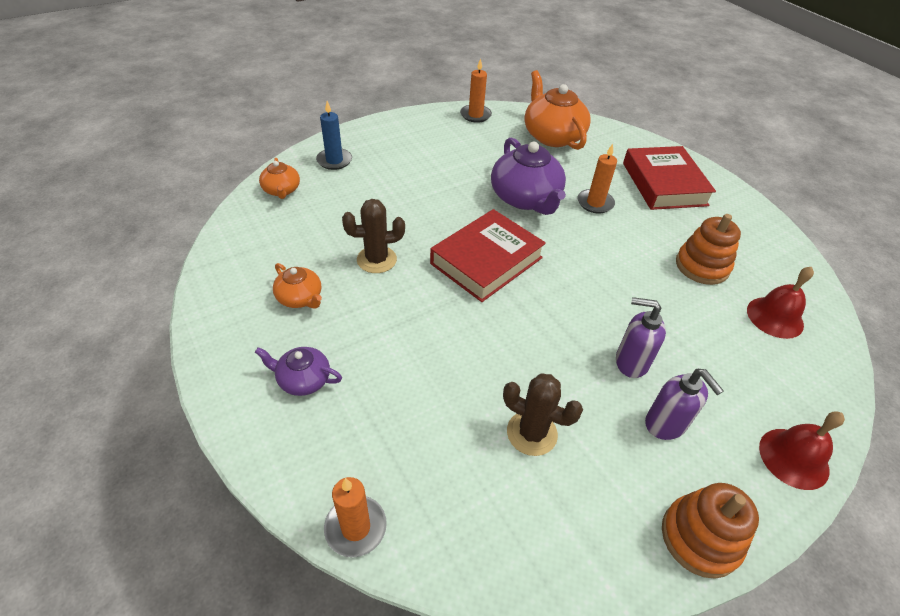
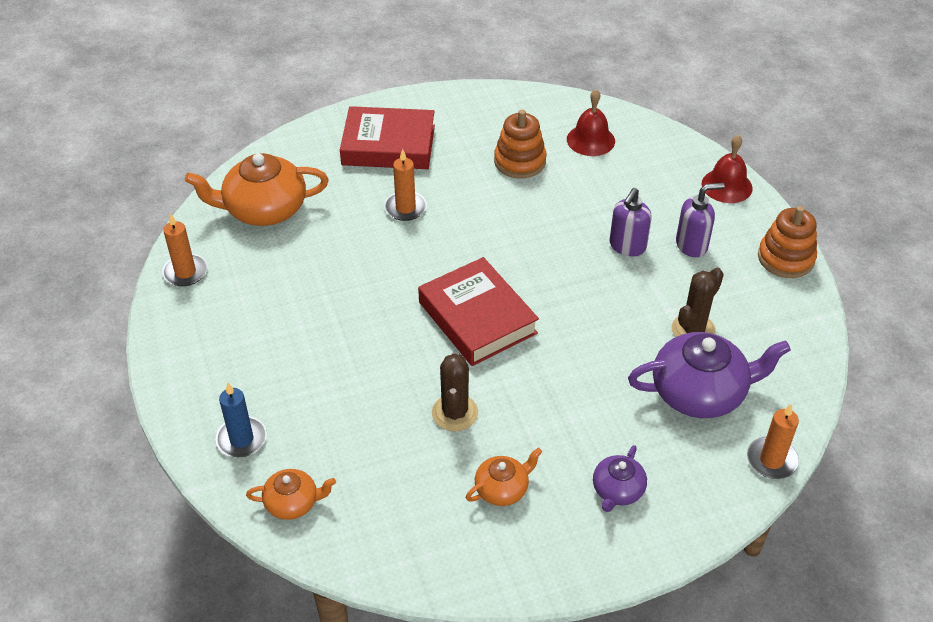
camera: 75 degrees left, 0 degrees up
purple teapot [491,138,566,215] -> purple teapot moved to [628,332,791,418]

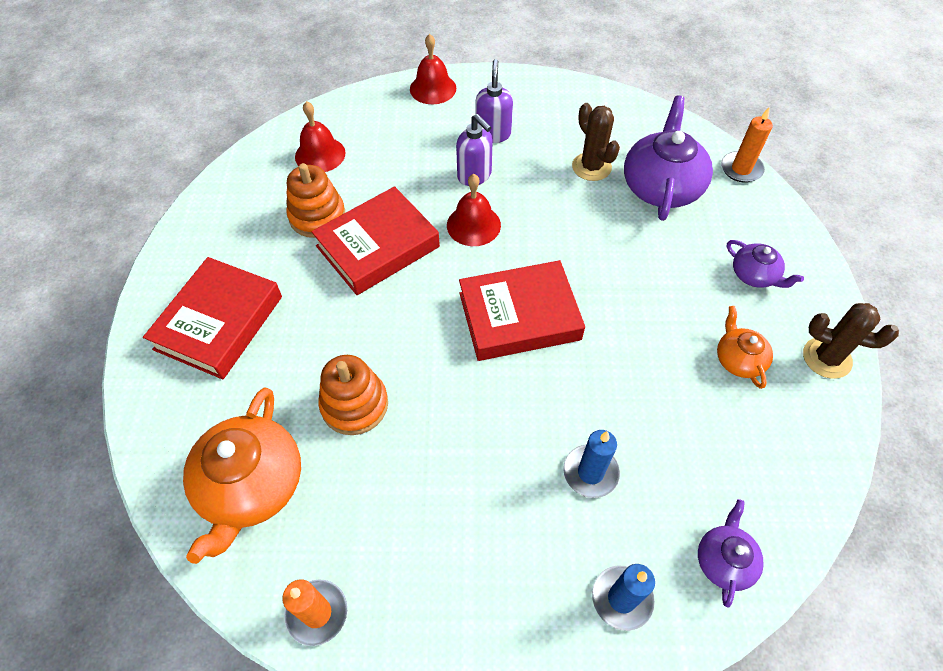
camera: 70 degrees left, 10 degrees up
orange teapot [246,469,336,520] -> purple teapot [698,499,764,608]
orange candle [384,149,427,221] -> none
brown cactus [432,352,478,431] -> brown cactus moved to [803,303,899,379]
orange stacking toy [758,206,817,278] -> orange stacking toy moved to [318,355,388,435]
none -> red book [311,186,440,295]
none -> red bell [447,174,501,246]
none -> blue candle [563,430,620,498]

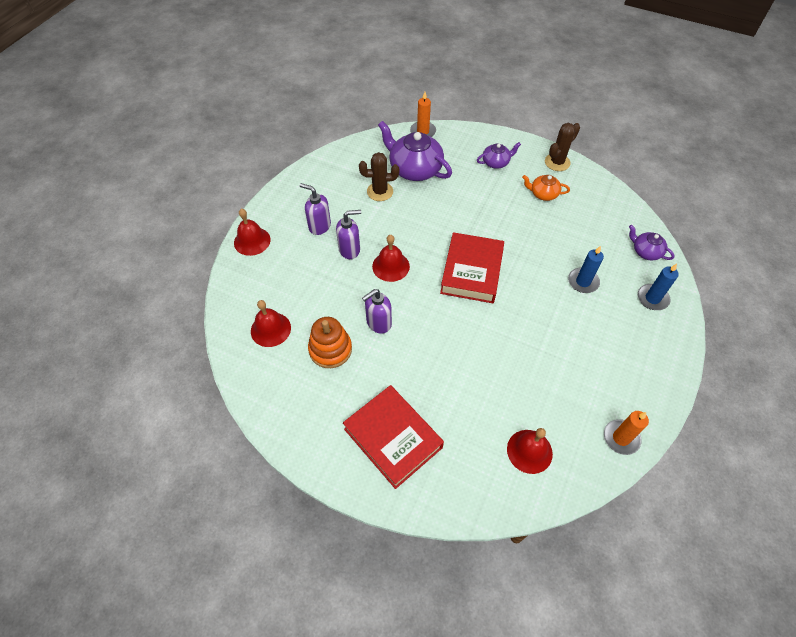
camera: 65 degrees left, 0 degrees up
orange teapot [183,387,301,564] -> red bell [507,428,553,474]
red book [311,186,440,295] -> purple soap dispenser [362,289,392,334]
orange stacking toy [318,355,388,435] -> none

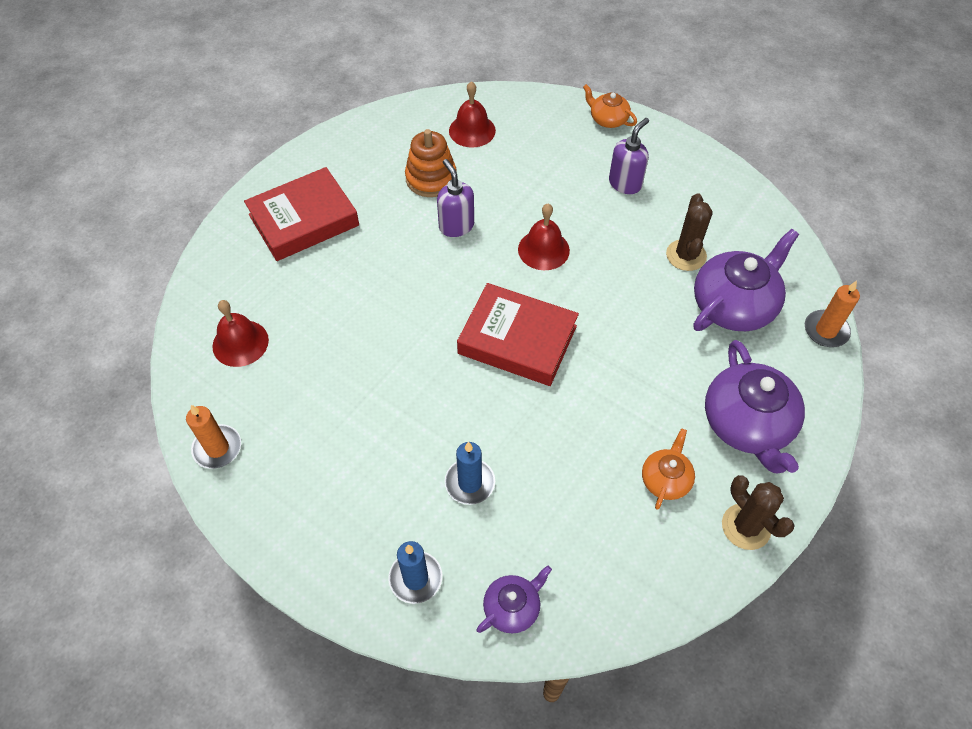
camera: 100 degrees right, 0 degrees up
red bell [234,209,271,256] -> orange teapot [583,84,637,128]
purple soap dispenser [336,210,361,259] -> none
purple teapot [477,142,521,169] -> purple teapot [705,340,805,473], size x1.90

